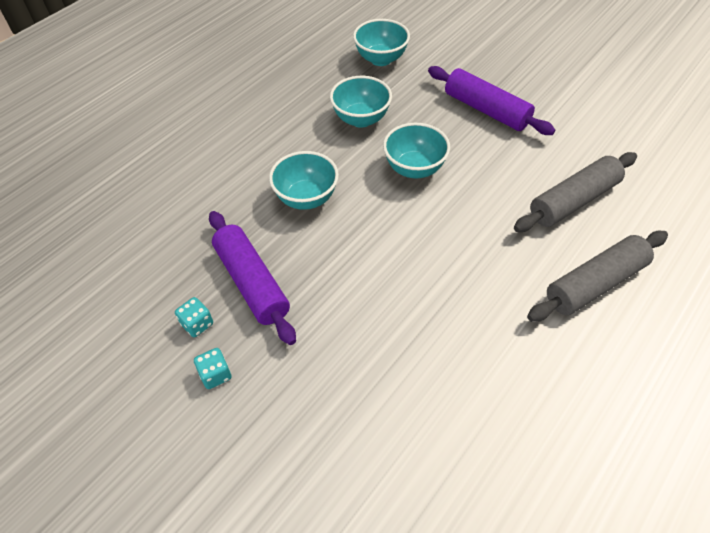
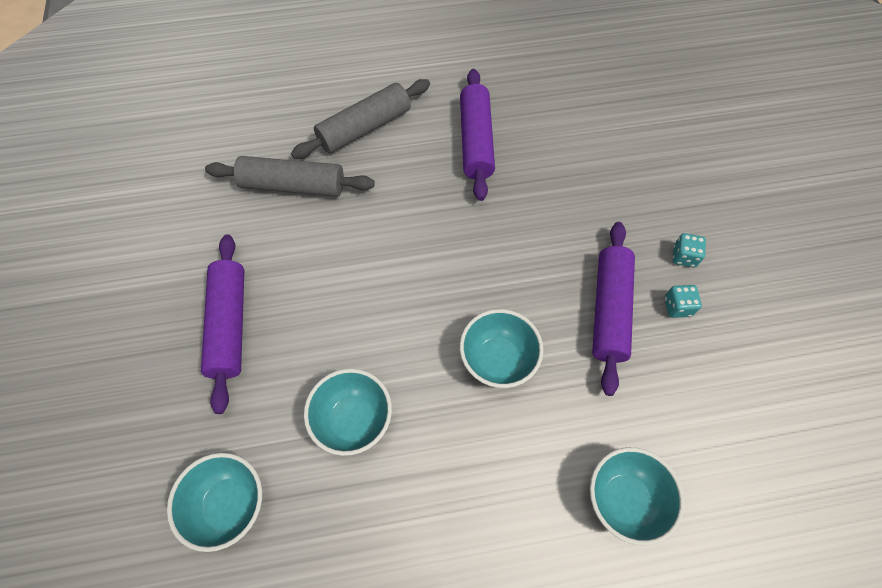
camera: 140 degrees left, 10 degrees up
turquoise bowl [383,123,450,178] -> turquoise bowl moved to [590,447,685,546]
grey rolling pin [527,231,668,322] -> grey rolling pin turned 45 degrees counterclockwise [291,79,430,159]
none -> purple rolling pin [460,69,495,201]

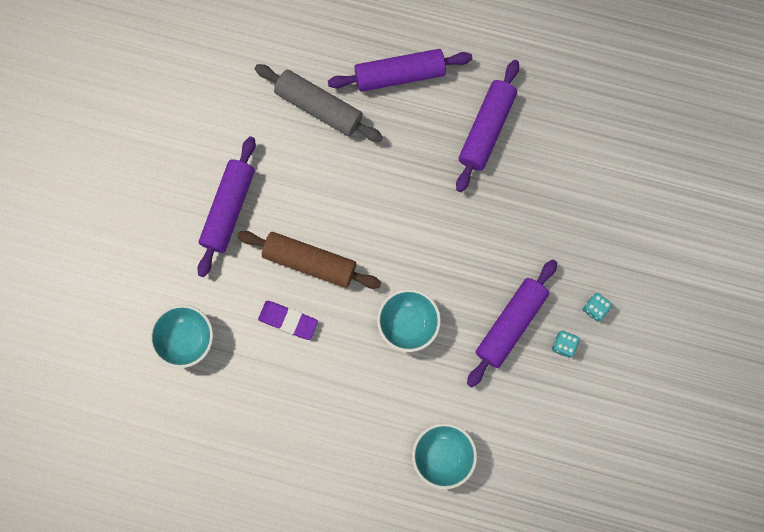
camera: 25 degrees right, 15 degrees up
grey rolling pin [291,79,430,159] -> purple rolling pin [328,49,472,92]
turquoise bowl [304,369,392,456] -> purple eraser [258,301,318,340]
none -> brown rolling pin [237,231,381,289]

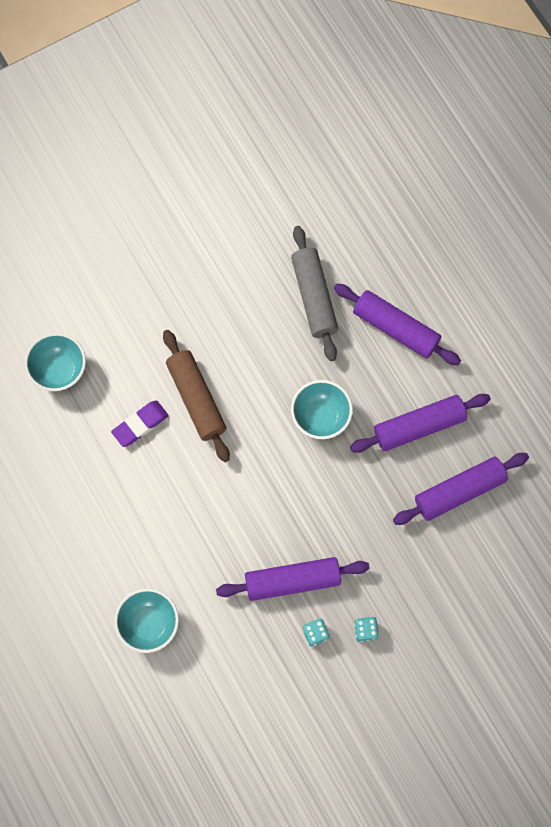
camera: 45 degrees right, 5 degrees down
purple rolling pin [197,136,256,277] -> purple rolling pin moved to [393,453,529,525]
purple eraser [258,301,318,340] -> purple eraser turned 75 degrees clockwise [111,401,169,447]
turquoise bowl [377,289,441,352] -> turquoise bowl moved to [291,380,353,439]

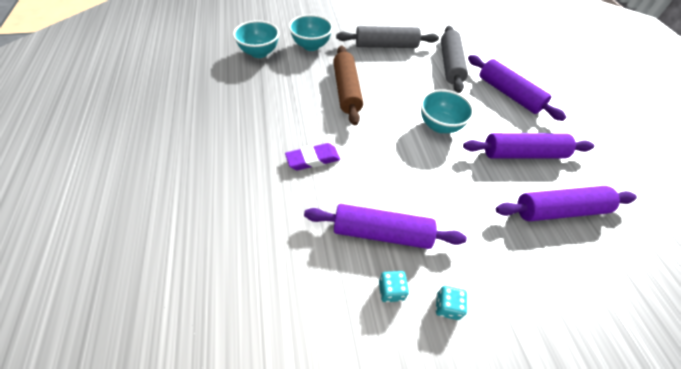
camera: 15 degrees right, 20 degrees down
purple eraser [111,401,169,447] -> purple eraser moved to [285,143,340,170]
turquoise bowl [114,588,179,653] -> turquoise bowl moved to [289,15,333,51]
none -> grey rolling pin [336,26,439,48]

